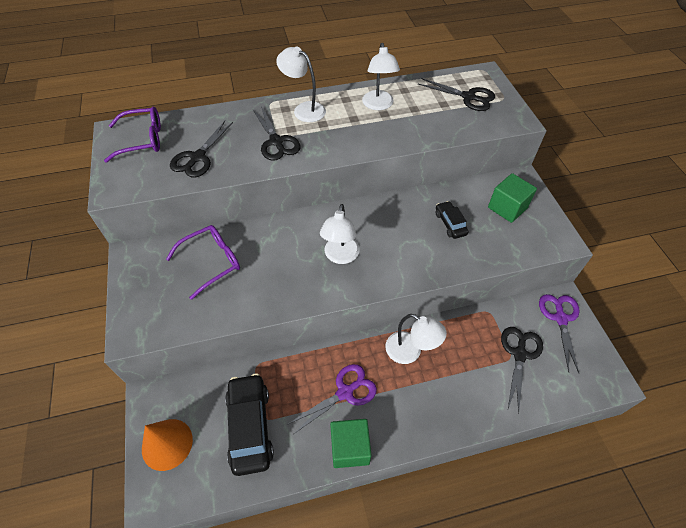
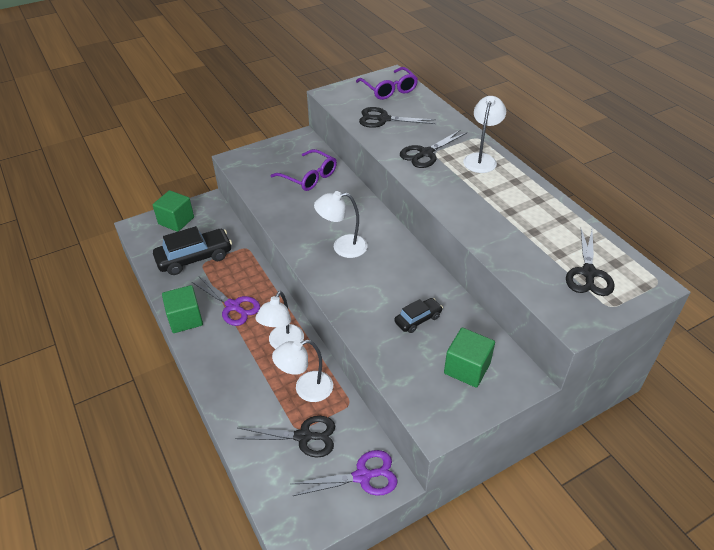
camera: 75 degrees right, 10 degrees down
orange cone [142,419,193,471] -> green cube [153,190,194,232]
white lamp [362,43,400,110] -> white lamp moved to [272,340,333,402]

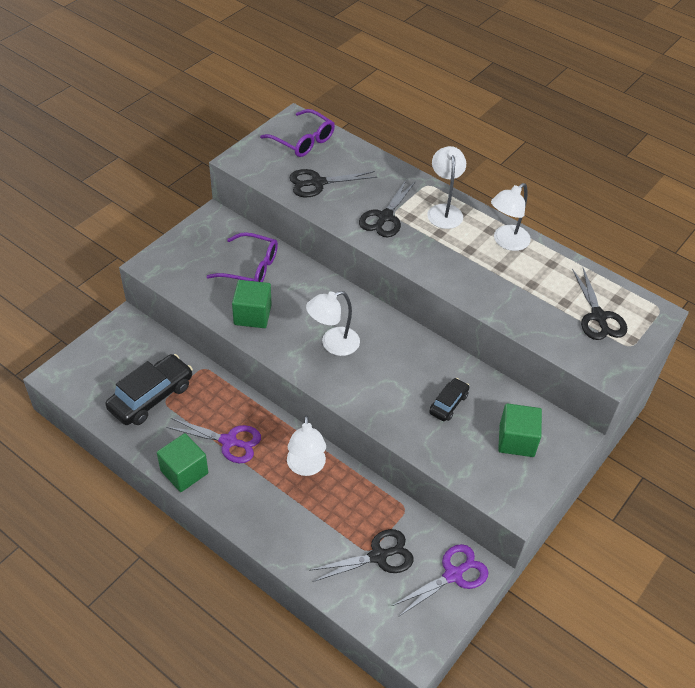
camera: 25 degrees left, 5 degrees up
green cube [153,190,194,232] -> green cube moved to [232,280,272,328]
white lamp [272,340,333,402] -> white lamp moved to [491,183,531,251]

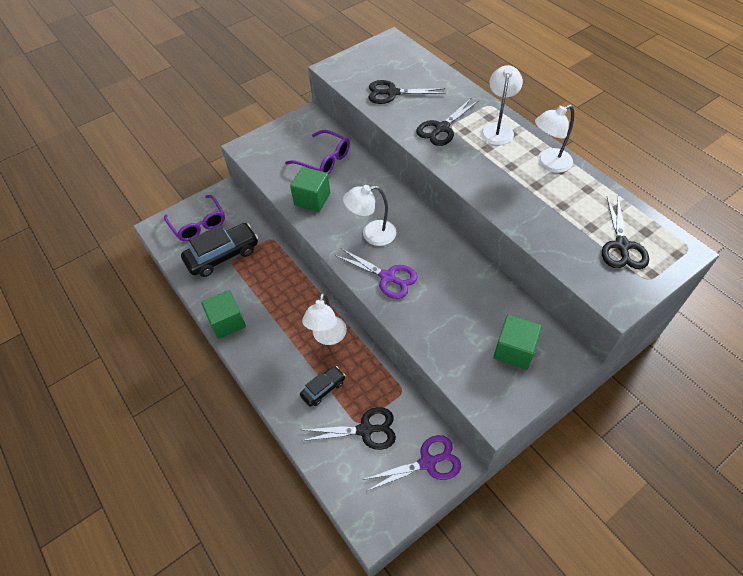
camera: 20 degrees right, 5 degrees up
purple scissors [166,418,261,463] -> purple scissors moved to [335,248,418,299]
purple glasses [260,109,335,157] -> purple glasses moved to [164,195,225,241]
black car [429,378,469,421] -> black car moved to [300,366,346,407]

